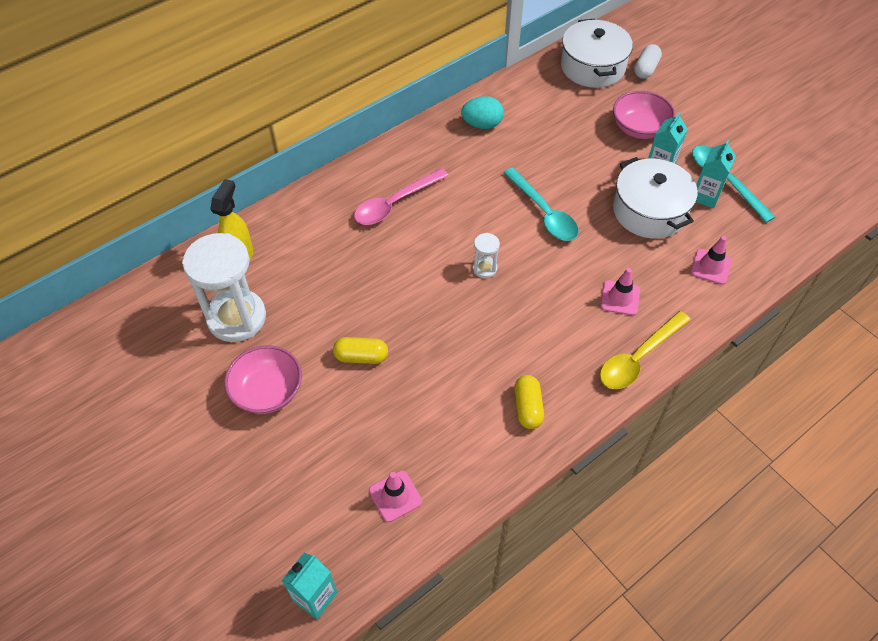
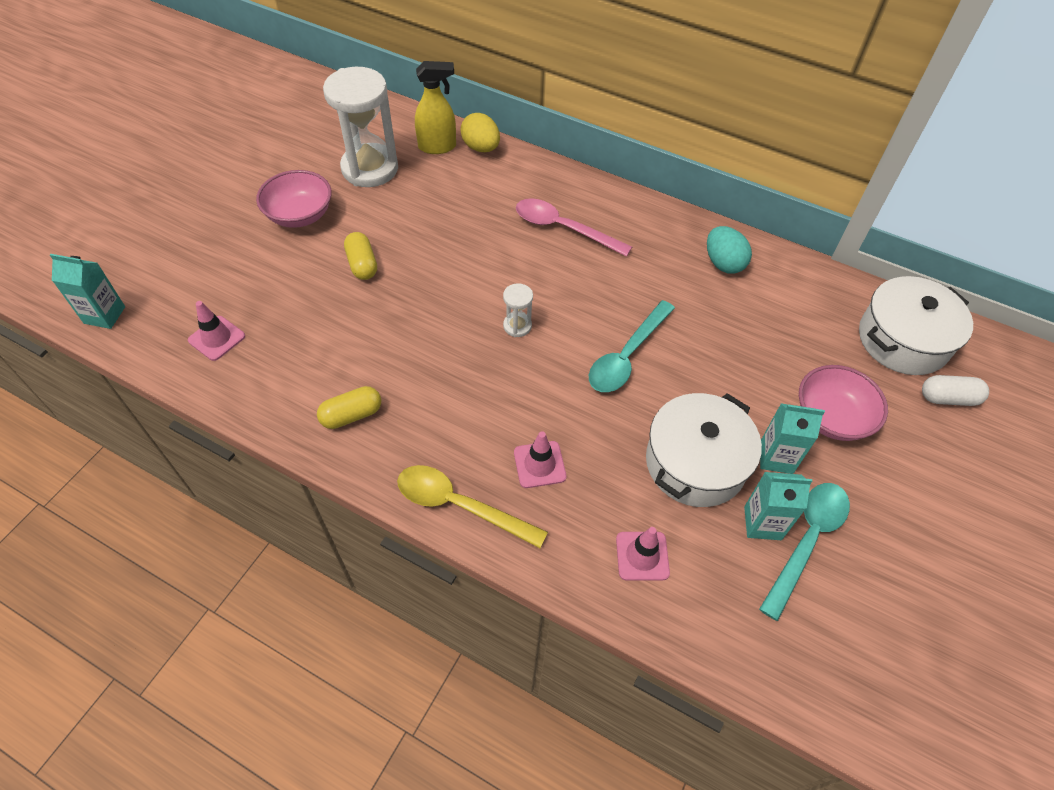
camera: 65 degrees right, 0 degrees up
none -> yellow egg [460,113,500,152]

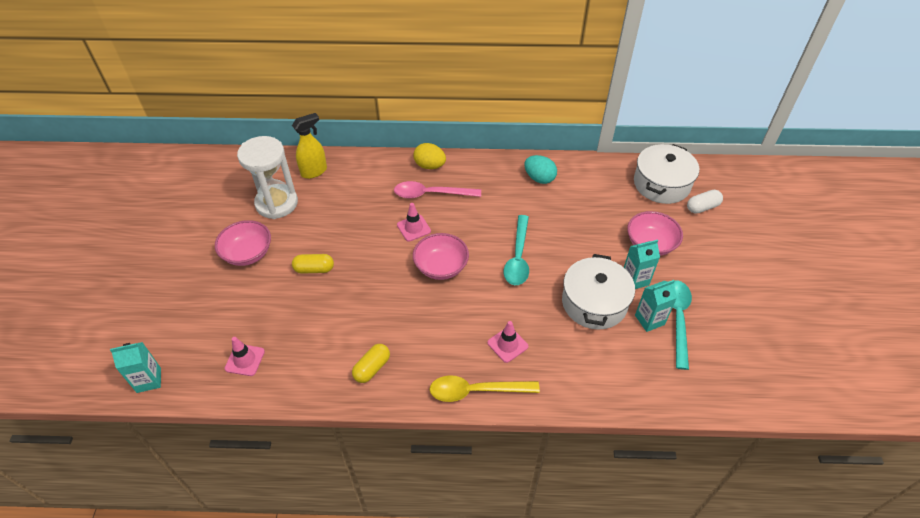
camera: 25 degrees left, 5 degrees down
yellow capsule [344,232,377,280] -> yellow capsule turned 45 degrees counterclockwise [292,254,334,274]
yellow egg [460,113,500,152] -> yellow egg moved to [413,143,446,169]
white hourglass [503,283,533,337] -> pink bowl [413,233,469,280]
pink traffic cone [616,527,670,581] -> pink traffic cone moved to [397,203,431,242]

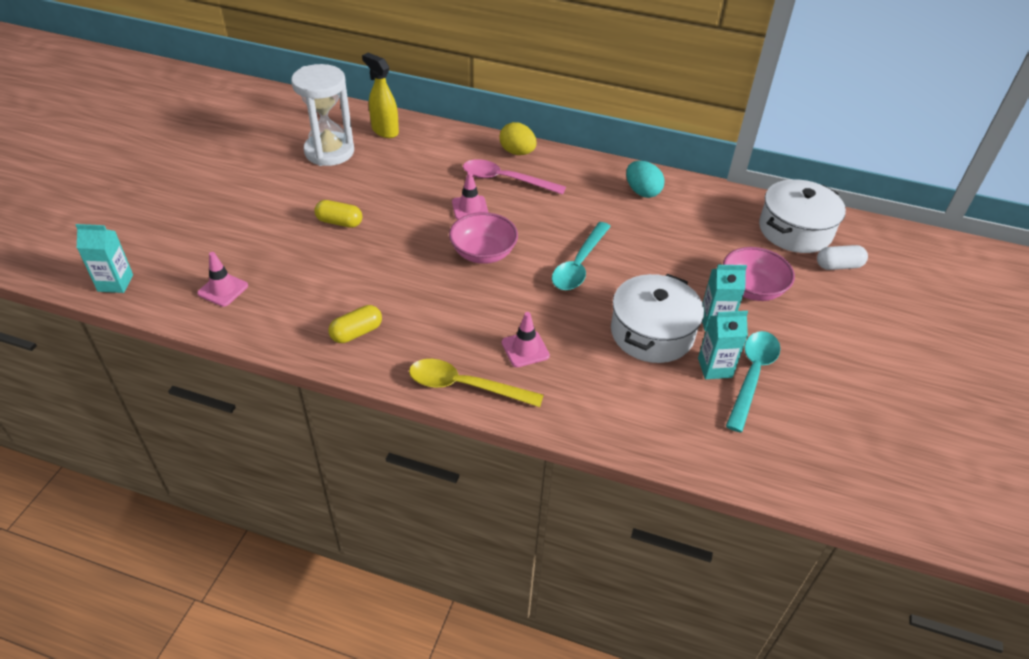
camera: 15 degrees right, 5 degrees down
pink bowl [215,220,271,266] -> none
yellow spray bottle [292,113,327,179] -> yellow spray bottle turned 120 degrees counterclockwise [362,53,399,138]

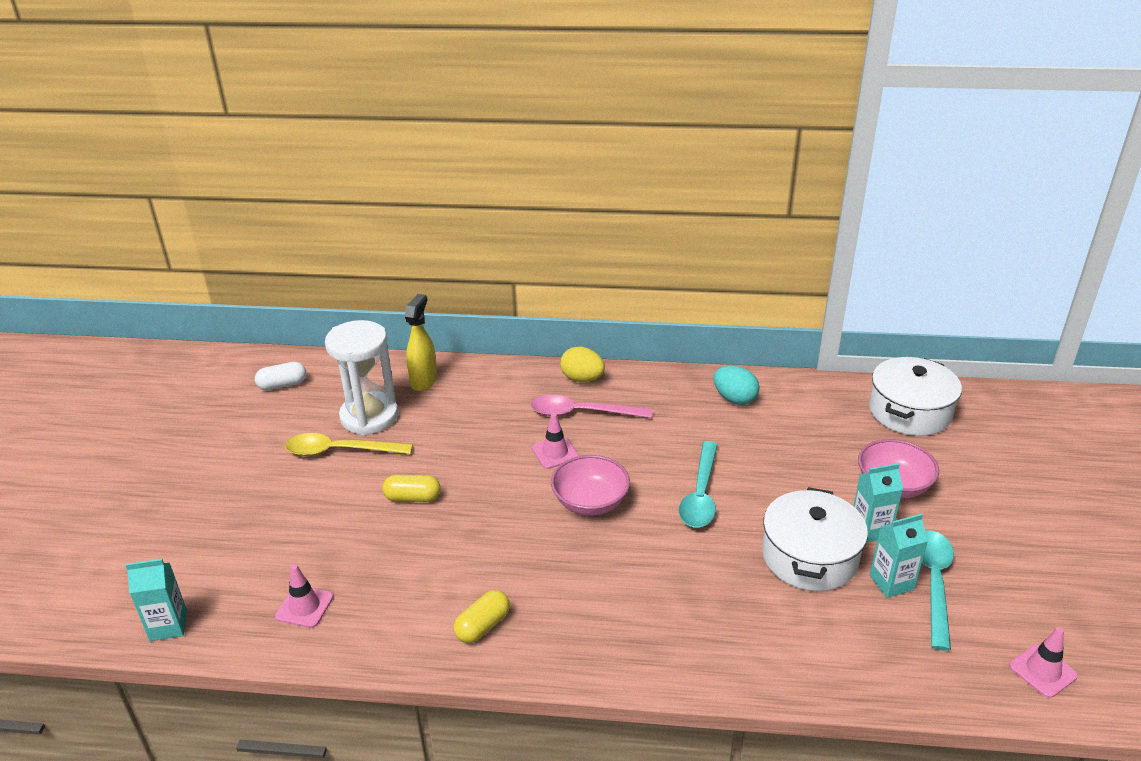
camera: 10 degrees left, 10 degrees down
yellow spray bottle [362,53,399,138] -> yellow spray bottle turned 75 degrees clockwise [405,294,437,391]
yellow spoon [409,359,544,407] -> yellow spoon moved to [285,433,413,456]
pink traffic cone [502,312,550,367] -> pink traffic cone moved to [1009,627,1078,698]
white capsule [817,245,868,270] -> white capsule moved to [255,362,306,390]

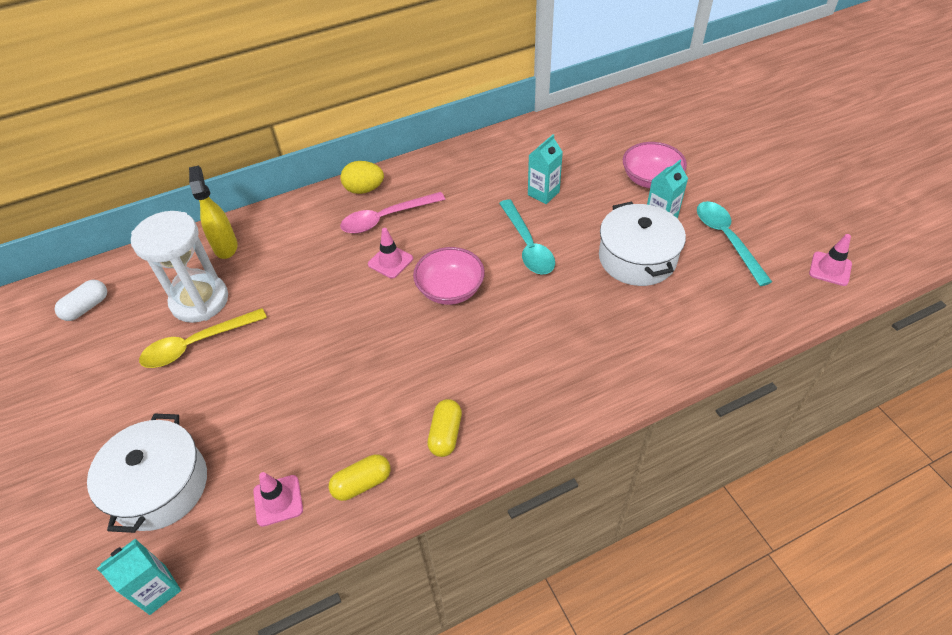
camera: 30 degrees left, 15 degrees up
yellow capsule [382,475,441,502] -> yellow capsule moved to [329,454,390,501]
turquoise egg [714,366,759,405] -> none
white pot [869,357,962,436] -> white pot moved to [87,414,207,533]
turquoise carton [870,514,928,598] -> turquoise carton moved to [528,134,563,204]

